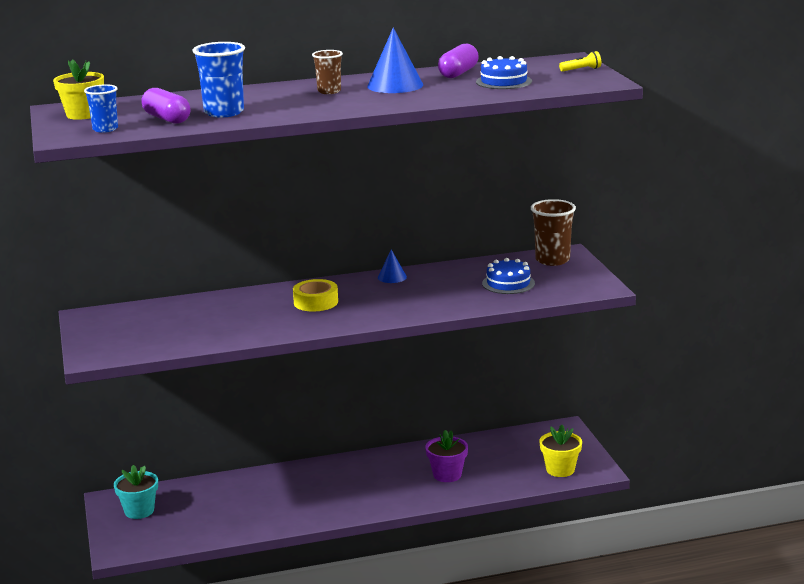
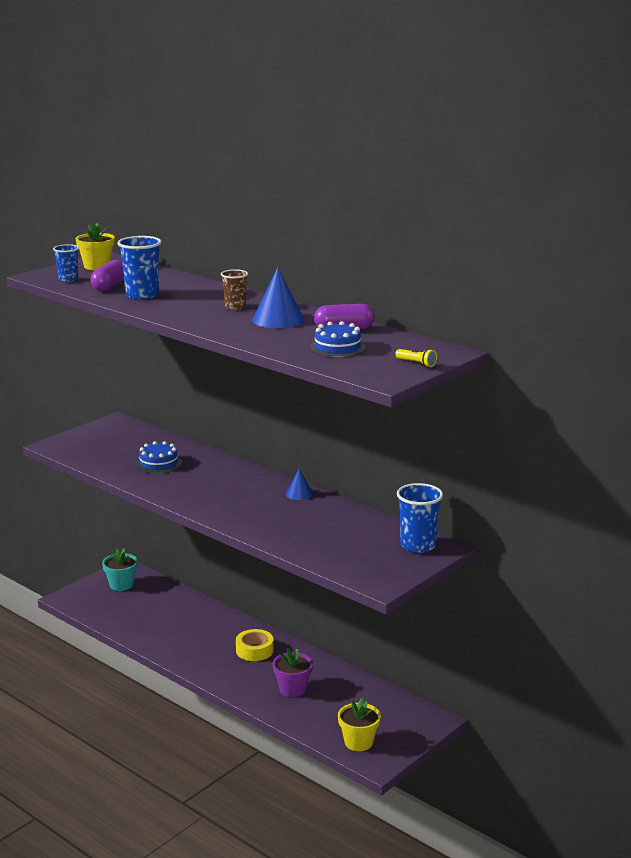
camera: 55 degrees right, 0 degrees up
yellow tape [293,279,338,311] -> yellow tape moved to [236,629,274,661]
blue cake [482,258,535,294] -> blue cake moved to [136,441,182,474]
brown cup [531,199,576,266] -> blue cup [397,483,443,553]

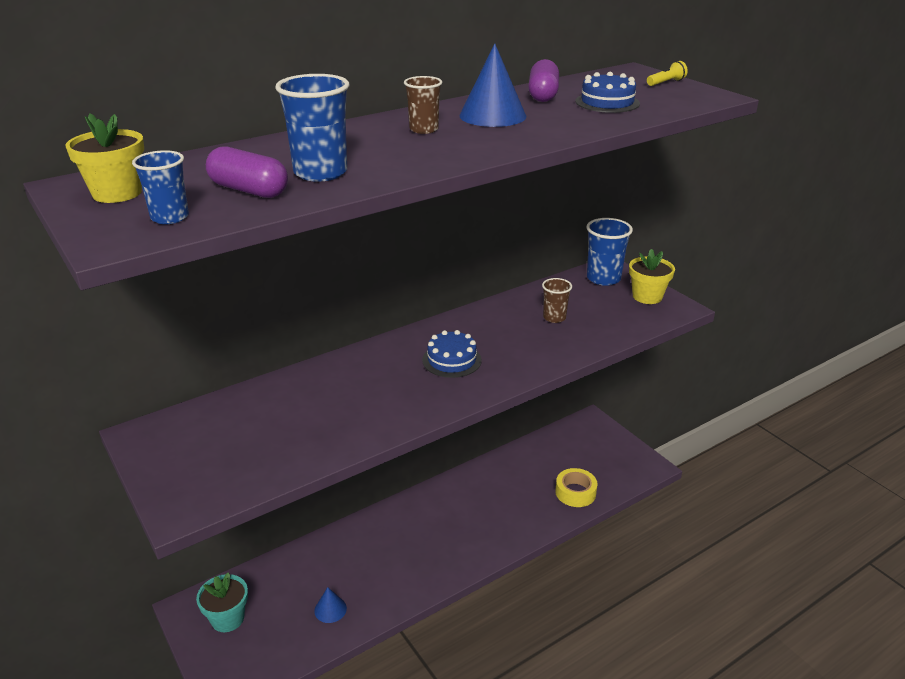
camera: 75 degrees left, 10 degrees up
blue cake [136,441,182,474] -> blue cake moved to [422,330,482,378]
yellow tape [236,629,274,661] -> yellow tape moved to [555,468,597,507]
purple flower pot [273,648,313,697] -> none
blue cone [286,469,313,500] -> blue cone moved to [314,587,347,623]
yellow flower pot [338,698,381,751] -> yellow flower pot moved to [629,249,675,304]
none -> brown cup [542,278,572,323]

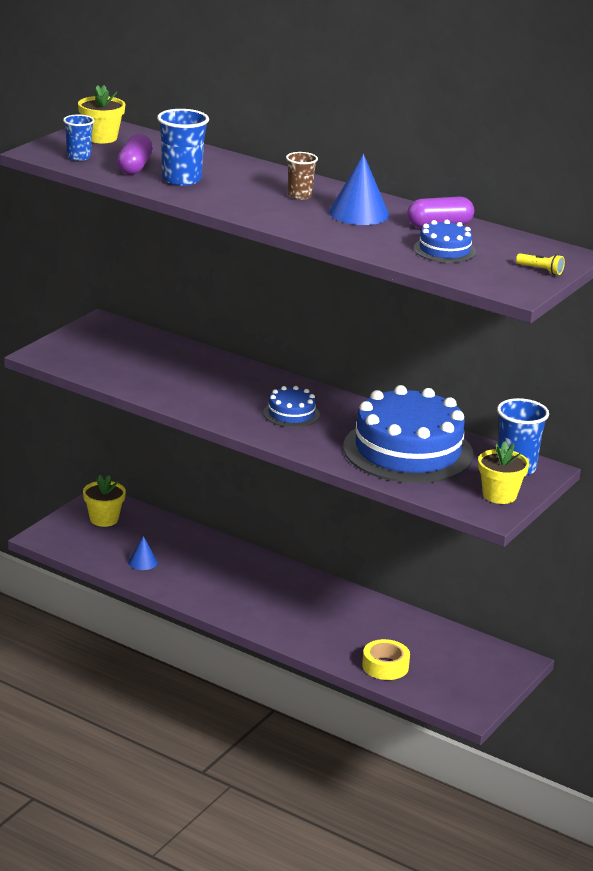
camera: 65 degrees right, 5 degrees down
turquoise flower pot [196,572,248,632] -> yellow flower pot [83,475,126,527]
brown cup [542,278,572,323] -> blue cake [343,385,474,483]

